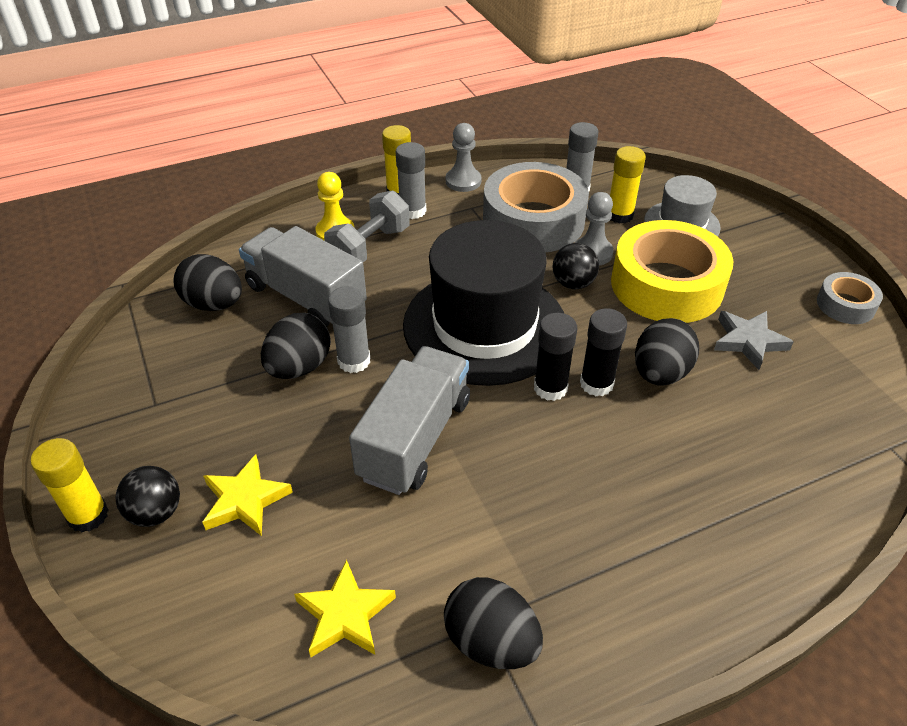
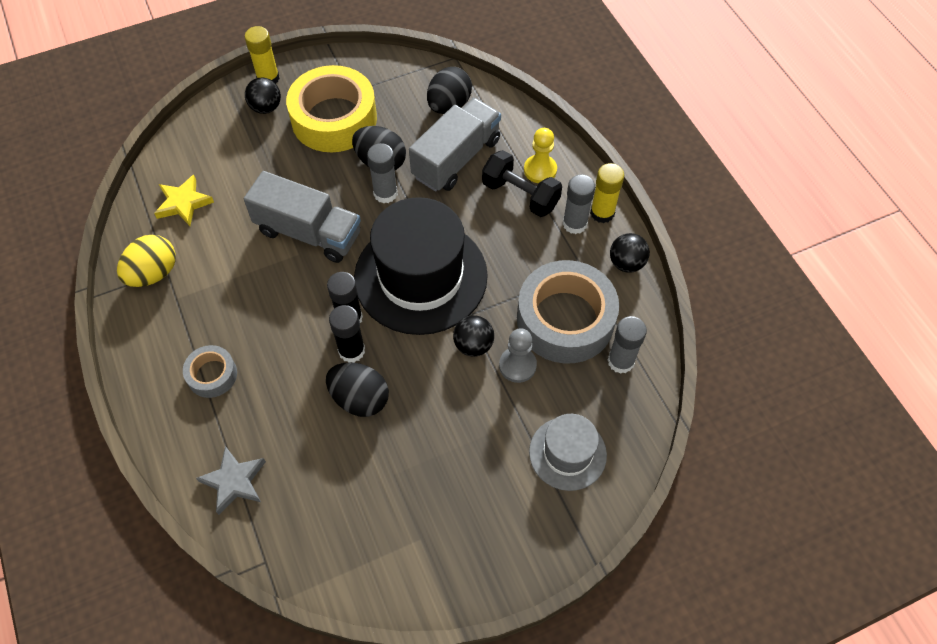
camera: 90 degrees right, 15 degrees up
yellow star [203,454,293,536] -> none
grey dumbbell [324,190,410,262] -> black dumbbell [482,150,562,217]
black egg [444,577,543,669] -> yellow egg [117,235,176,287]
grey pawn [446,123,482,192] -> black ball [610,233,650,273]
yellow glue stick [610,146,646,223] -> none
yellow tape [611,220,734,323] -> yellow tape moved to [286,65,377,152]
grey star [714,311,794,370] -> grey star moved to [196,446,266,515]
grey tape [817,272,883,324] -> grey tape moved to [183,345,237,398]

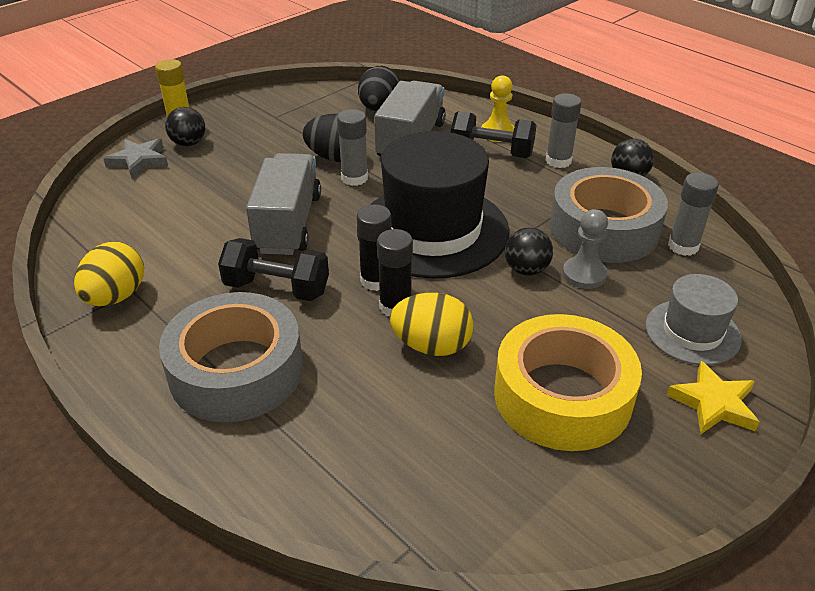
camera: 20 degrees left, 20 degrees down
yellow star [154,175,214,226] -> yellow star moved to [666,361,759,434]
grey tape [183,345,237,398] -> grey tape [159,292,303,422], size x2.04
grey star [196,446,266,515] -> grey star moved to [103,138,168,178]
grey truck [244,171,361,263] -> grey truck turned 90 degrees counterclockwise [246,153,321,255]
yellow tape [286,65,377,152] -> yellow tape moved to [494,314,642,451]
black egg [326,362,389,417] -> yellow egg [390,293,473,356]
yellow glue stick [590,163,625,223] -> none
none -> black dumbbell [218,238,329,301]

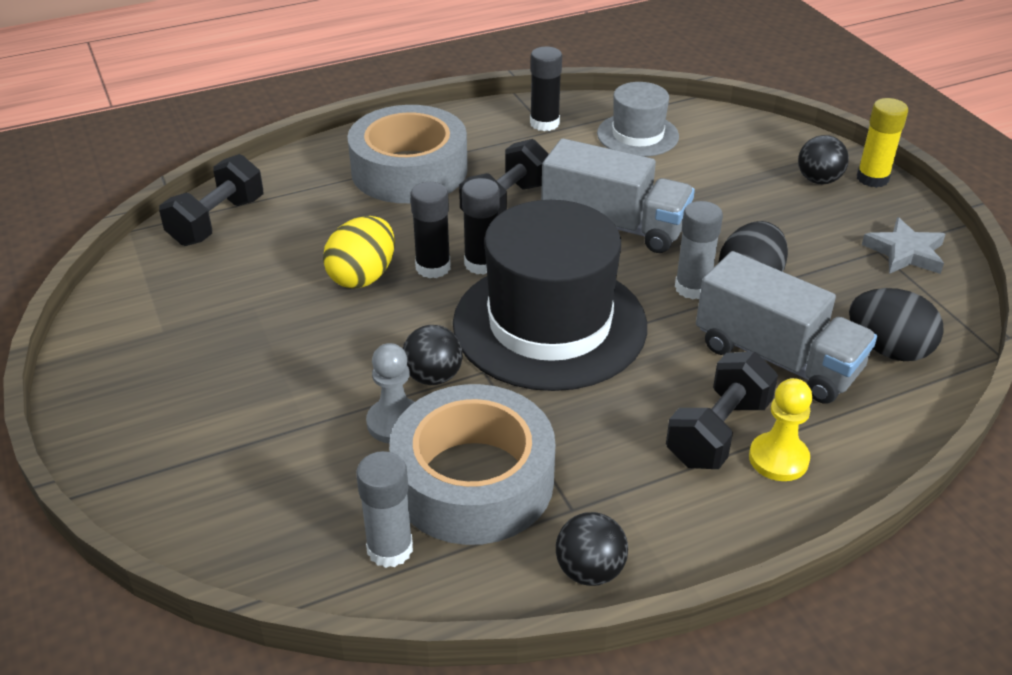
camera: 110 degrees right, 0 degrees up
yellow egg [74,242,144,306] -> black glue stick [530,46,562,131]
grey star [103,138,168,178] -> grey star moved to [862,217,946,274]
yellow tape [494,314,642,451] -> none
grey glue stick [546,93,581,168] -> none
grey hat [646,274,742,365] -> grey hat moved to [597,82,679,157]
yellow star [666,361,759,434] -> none
none -> black dumbbell [159,154,263,246]

